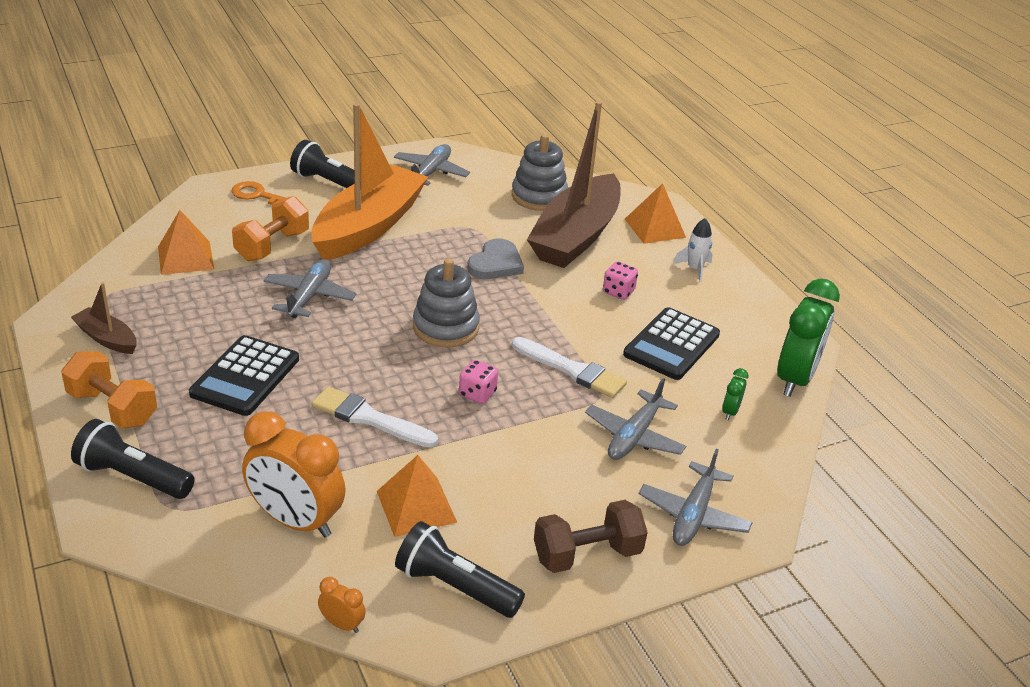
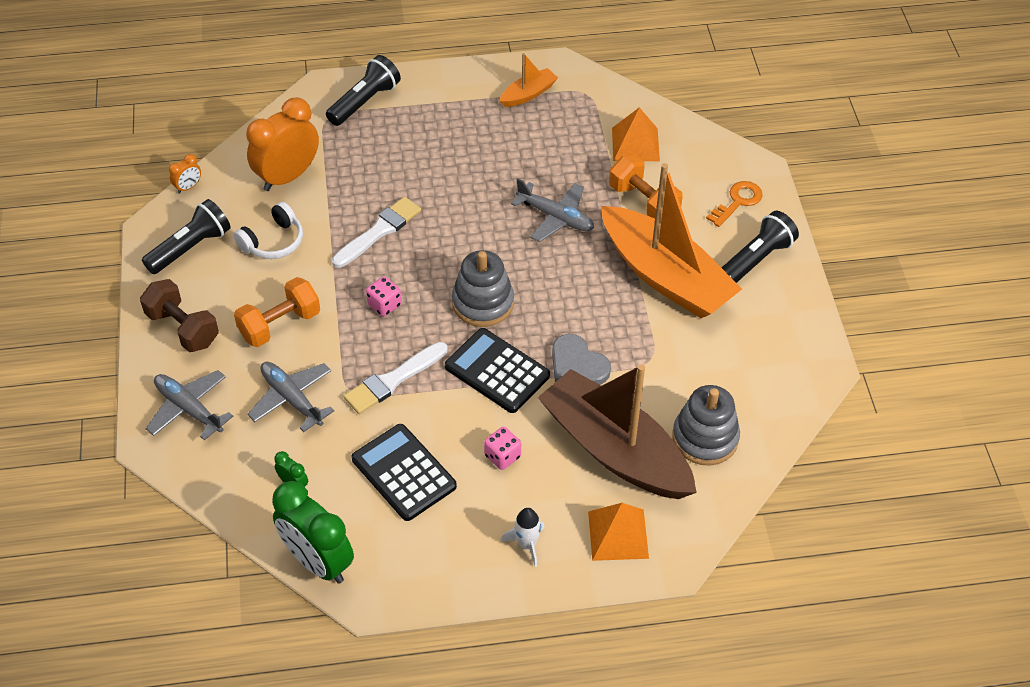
camera: 110 degrees right, 15 degrees up
orange dumbbell [61,351,157,428] -> orange dumbbell moved to [234,277,320,347]
brown boat [71,283,137,354] -> orange boat [500,53,558,107]
black calculator [189,335,299,416] -> black calculator moved to [445,328,550,413]
orange pyramid [377,455,457,537] -> white headphones [233,202,303,259]
grey plane [394,144,470,186] -> none
brown dumbbell [534,500,648,573] -> brown dumbbell turned 45 degrees counterclockwise [140,279,219,352]

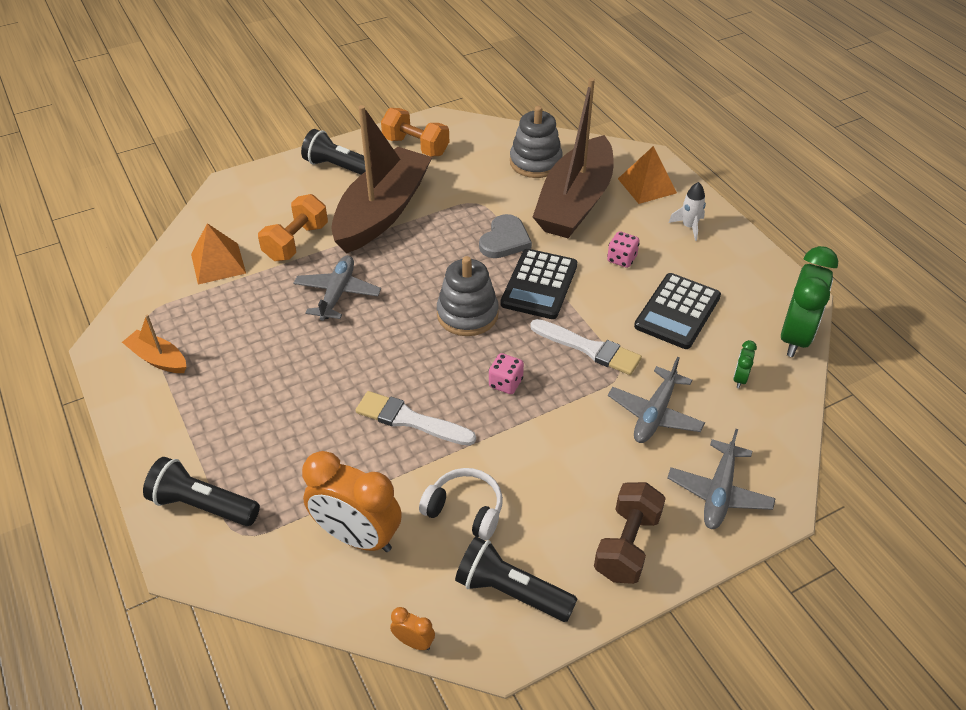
camera: 110 degrees left, 5 degrees down
orange dumbbell [234,277,320,347] -> orange dumbbell moved to [381,108,449,157]
orange boat [601,163,742,318] -> brown boat [331,105,432,253]
orange key [706,181,763,227] -> none

